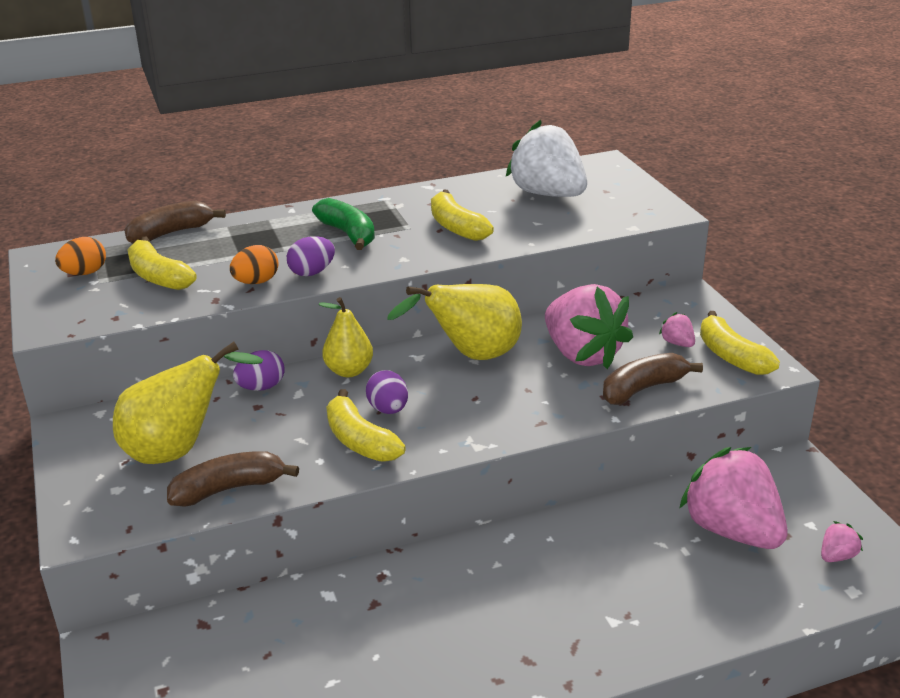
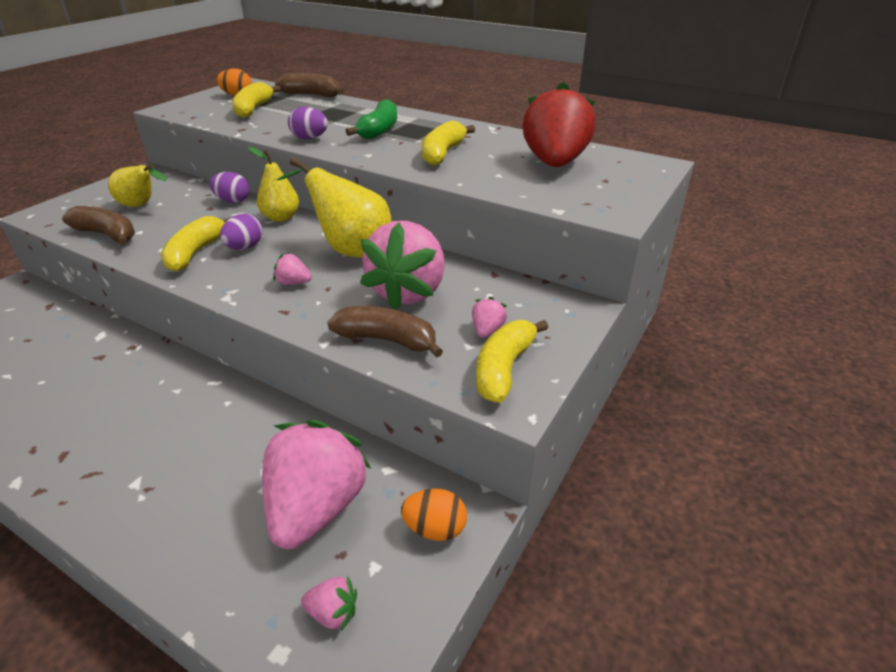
camera: 50 degrees right, 5 degrees up
yellow pear [113,342,263,464] -> yellow pear [108,165,167,207], size x0.64
orange egg [230,245,279,284] -> orange egg moved to [401,489,467,541]
white strawberry [506,120,587,197] -> red strawberry [523,82,595,167]
none -> pink strawberry [273,253,312,285]

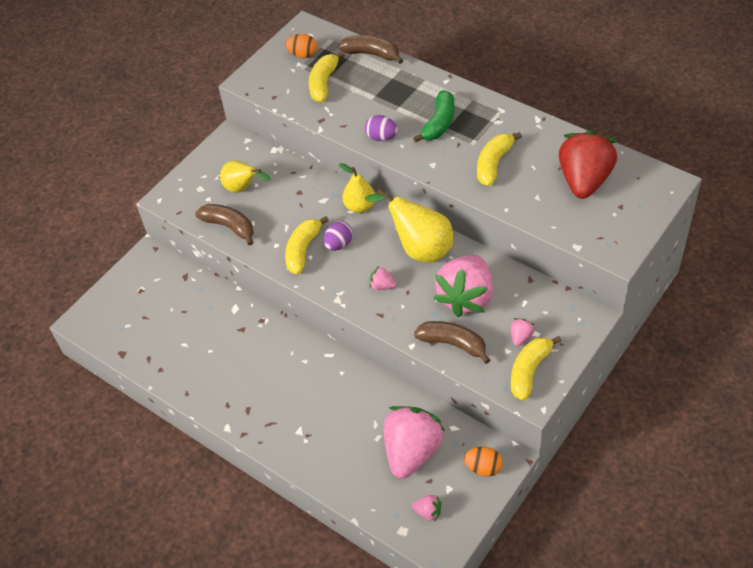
camera: 10 degrees right, 15 degrees up
purple egg [210,172,249,203] -> none

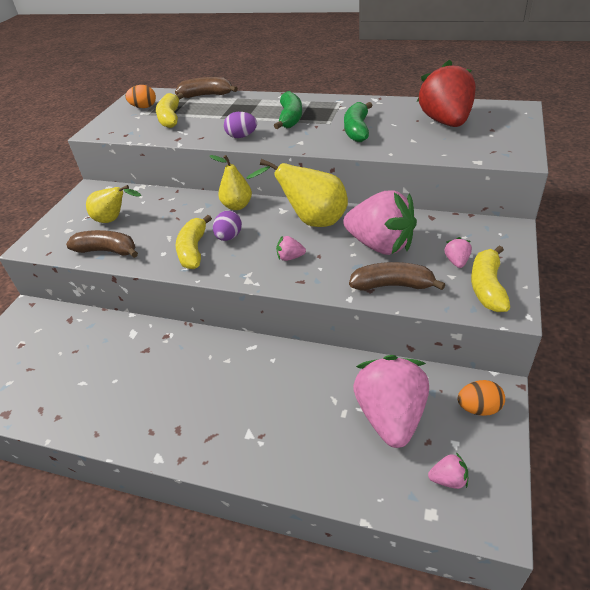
camera: 20 degrees left, 10 degrees down
pink strawberry [433,255,493,317] -> pink strawberry turned 60 degrees counterclockwise [343,190,417,255]
yellow banana [477,132,522,186] -> green banana [344,102,373,142]

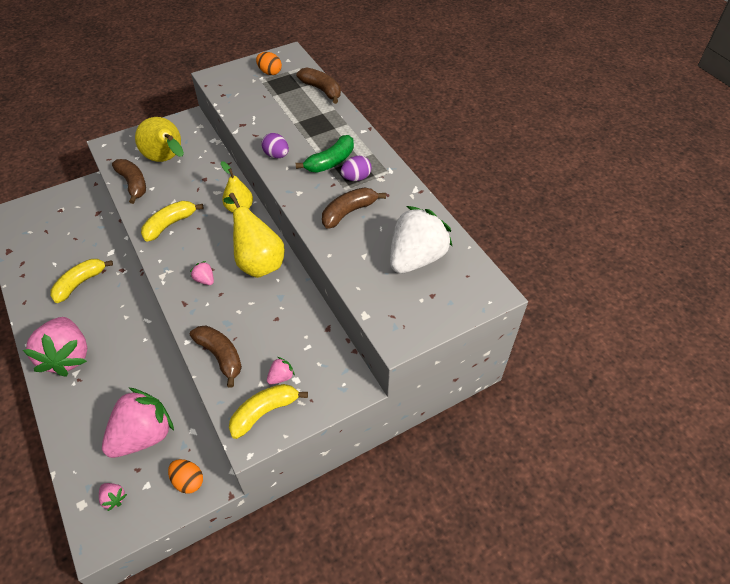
camera: 40 degrees right, 10 degrees up
yellow pear [86,185,141,223] -> yellow pear [135,117,184,162], size x1.55
yellow banana [156,93,183,128] -> yellow banana moved to [50,259,113,303]
purple egg [213,211,242,241] -> purple egg moved to [341,156,372,181]
pink strawberry [343,190,417,255] -> pink strawberry moved to [23,317,87,377]
green banana [344,102,373,142] -> brown banana [322,187,386,229]
red strawberry [417,60,476,127] -> white strawberry [390,206,453,274]

